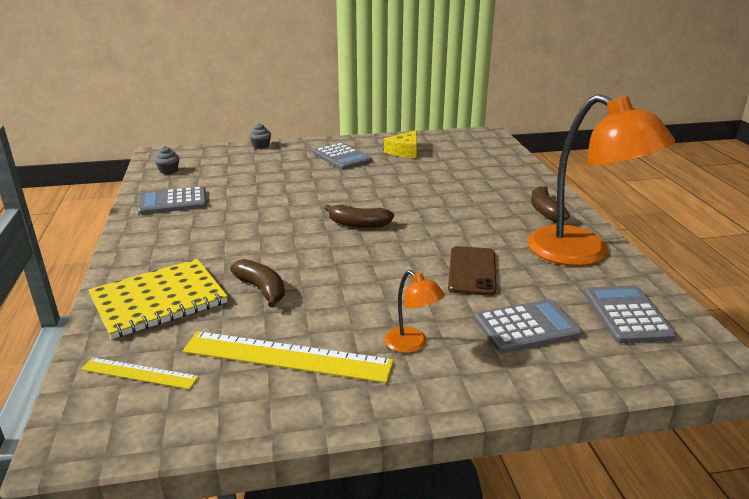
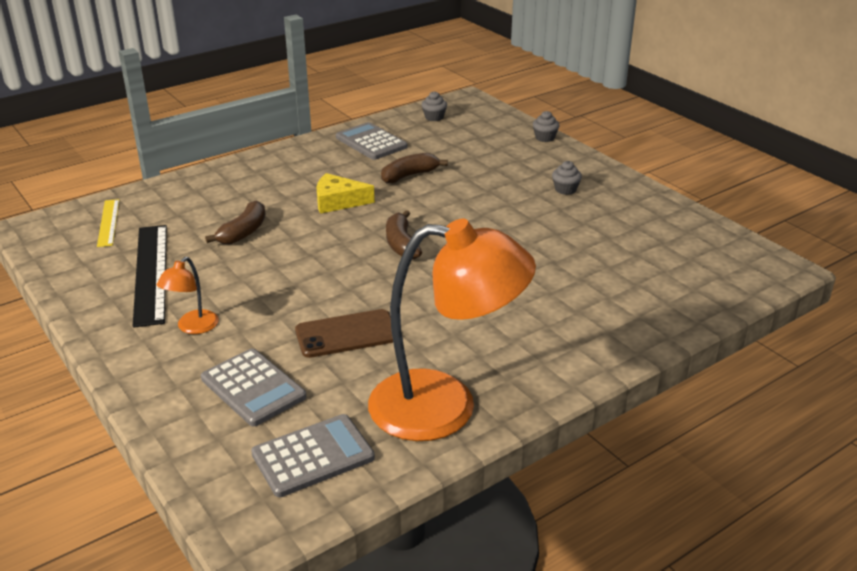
camera: 65 degrees right, 5 degrees up
yellow notebook [88,259,228,339] -> none
yellow ruler [183,331,394,383] -> black ruler [133,225,167,328]
grey calculator [313,143,372,170] -> grey cupcake [552,161,582,195]
yellow cheese [384,130,417,158] -> yellow cheese moved to [316,173,375,214]
orange lamp [527,94,675,266] -> orange lamp turned 105 degrees counterclockwise [368,219,536,441]
brown banana [531,186,570,222] -> brown banana moved to [381,153,448,183]

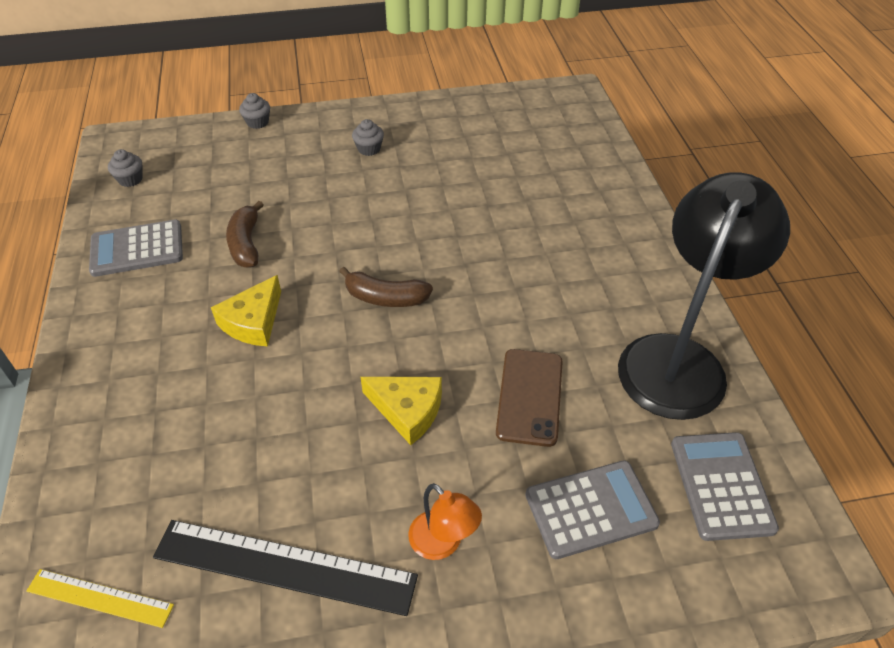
camera: 65 degrees left, 15 degrees up
brown banana [205,201,265,245] -> none
orange lamp [368,219,536,441] -> black lamp [618,172,790,420]
none -> yellow cheese [361,377,442,445]

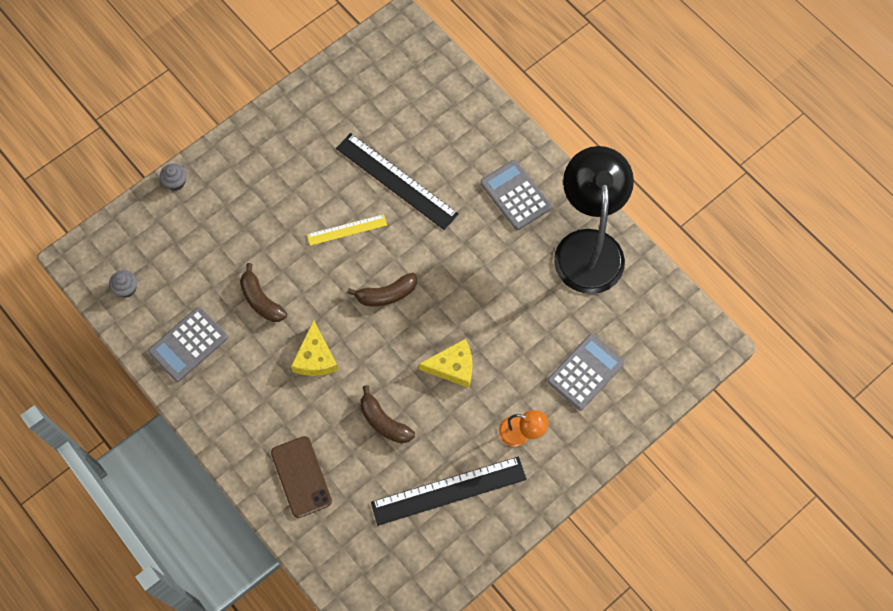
camera: 30 degrees left, 20 degrees up
yellow ruler [27,569,174,628] -> yellow ruler moved to [307,214,387,246]
grey cupcake [352,119,384,156] -> none
brown phone [496,349,563,447] -> brown phone moved to [271,436,332,518]
grey calculator [671,432,779,541] -> grey calculator moved to [481,160,551,230]
none -> black ruler [336,133,459,230]
none -> brown banana [360,385,415,443]

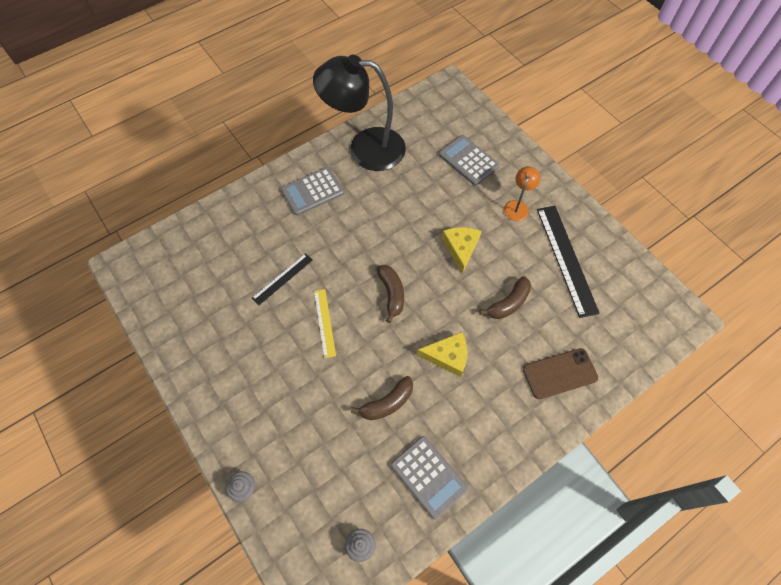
camera: 85 degrees left, 5 degrees down
black ruler [336,133,459,230] -> black ruler [252,253,313,305], size x0.55

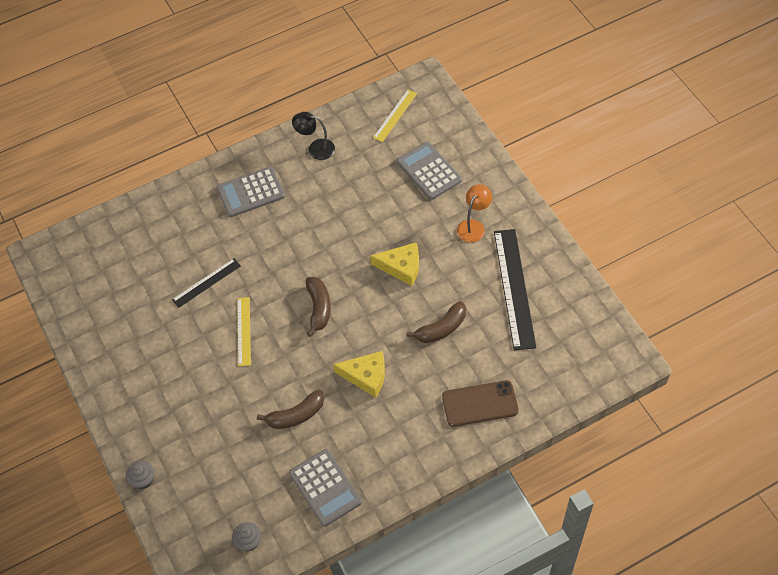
camera: 10 degrees right, 5 degrees down
black lamp [313,55,406,171] -> black lamp [292,112,335,160], size x0.43
yellow cheese [442,227,481,274] -> yellow cheese turned 90 degrees clockwise [370,242,419,286]
none -> yellow ruler [373,90,417,142]

